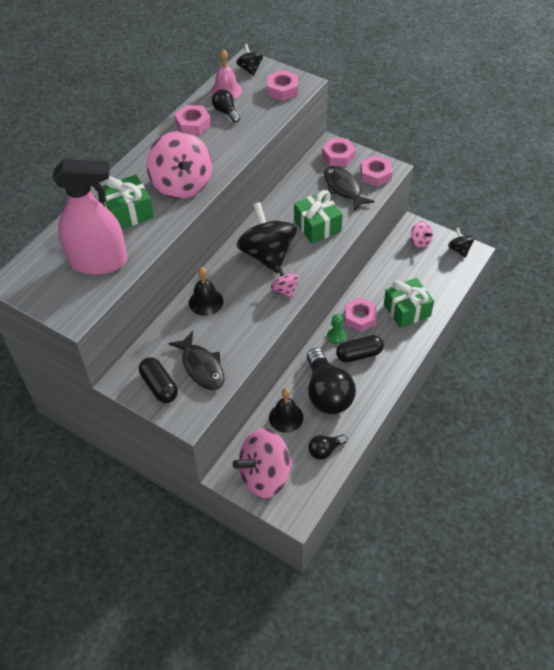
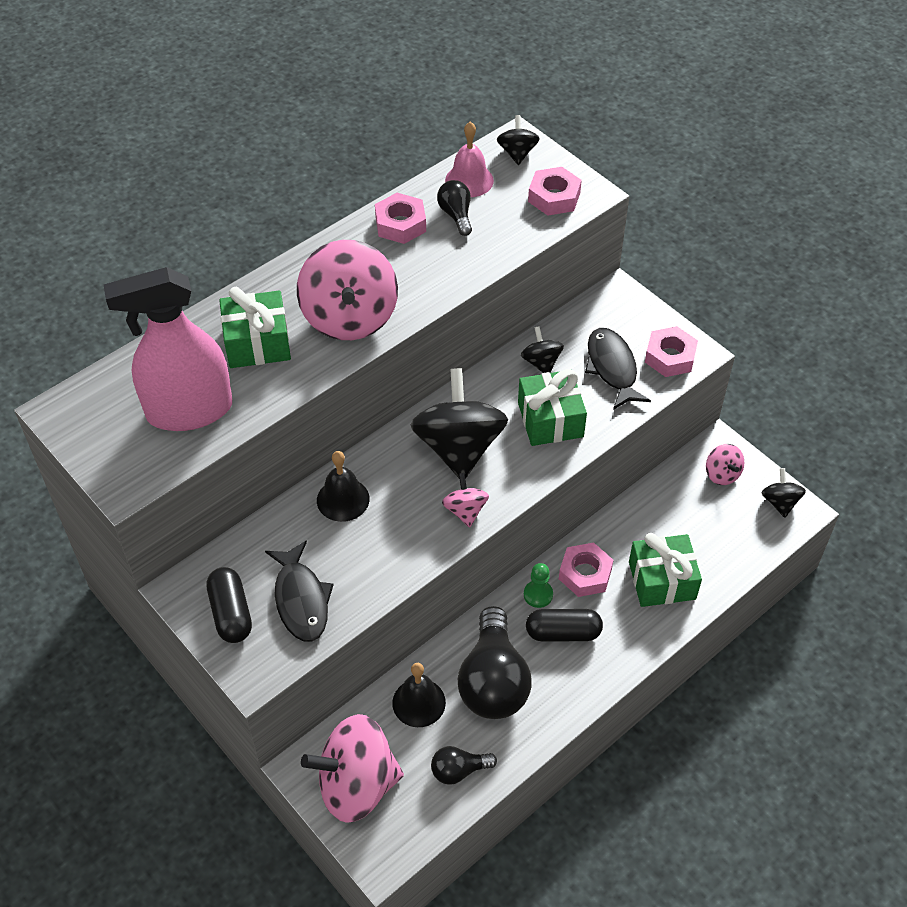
camera: 15 degrees right, 0 degrees up
pink spray bottle [52,159,127,275] -> pink spray bottle turned 150 degrees clockwise [104,267,232,431]
pink nut [322,138,356,167] -> none
none -> black spinning top [521,326,564,373]

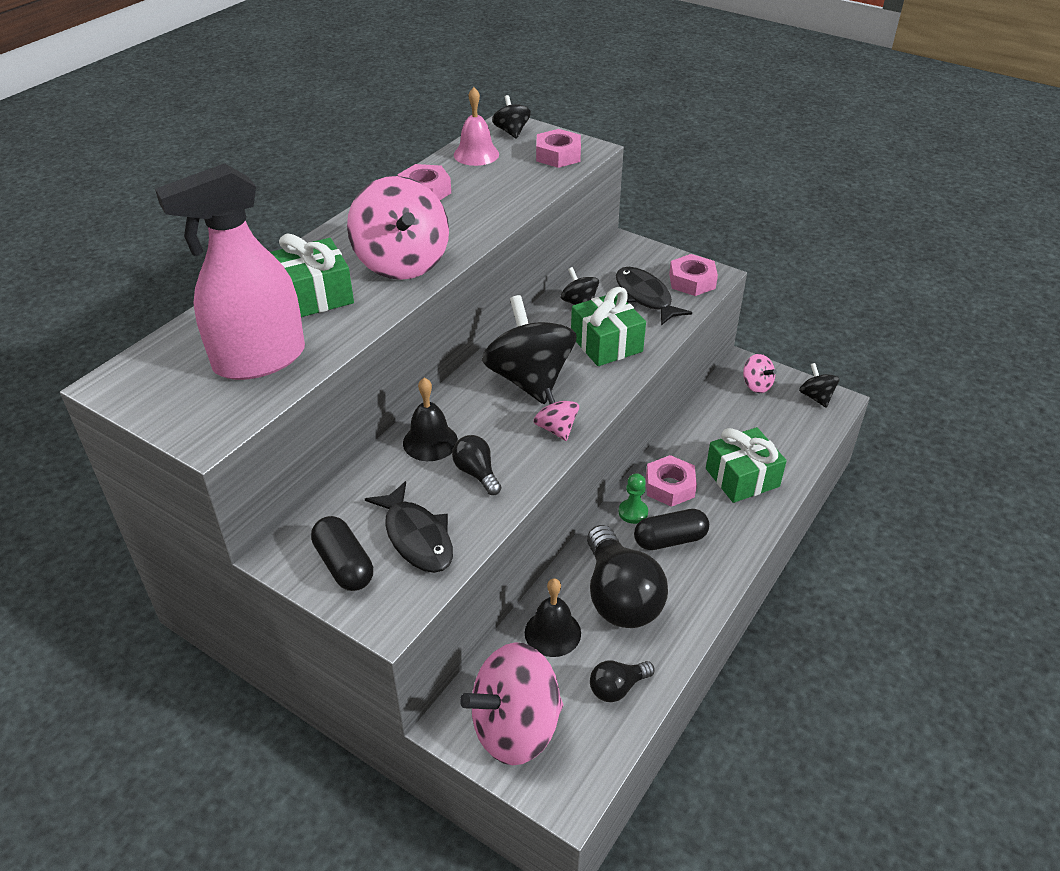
camera: 15 degrees left, 10 degrees down
black light bulb [437,180,472,236] -> black light bulb moved to [452,435,501,495]

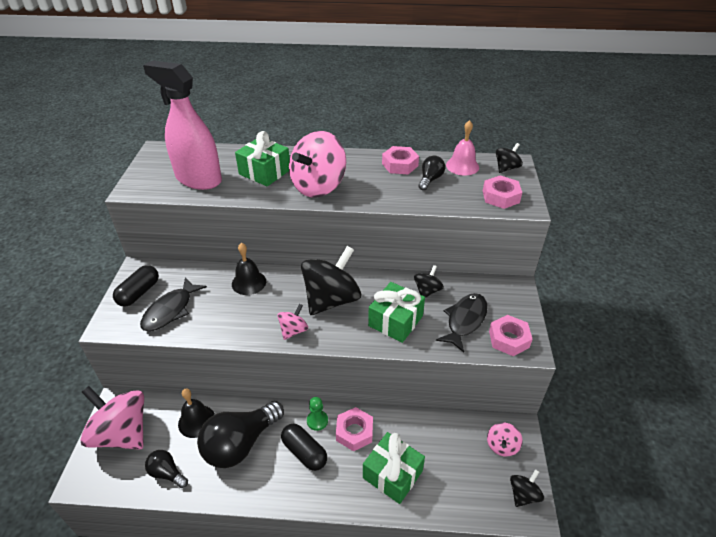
camera: 60 degrees right, 0 degrees up
black light bulb [452,435,501,495] -> black light bulb moved to [418,156,445,191]

